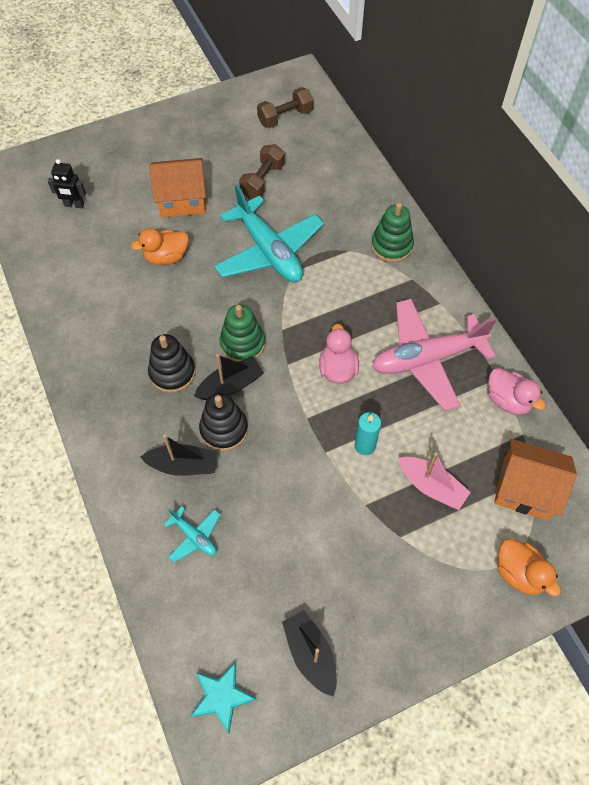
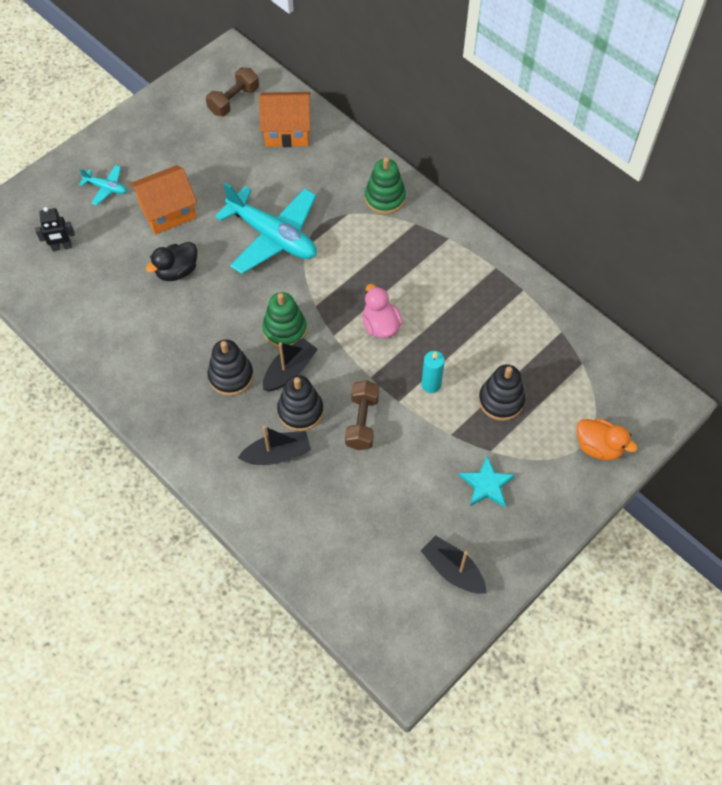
camera: 20 degrees left, 0 degrees up
orange duck [131,228,189,265] -> black duck [146,242,197,281]
turquoise plane [163,506,220,562] -> turquoise plane moved to [79,165,127,205]
turquoise star [191,662,257,733] -> turquoise star moved to [459,456,515,507]
brown dumbbell [239,144,285,199] -> brown dumbbell moved to [345,380,379,450]
pink plane [372,299,497,411] -> none
pink boat [398,453,471,510] -> black stacking toy [479,365,525,421]
pink duck [488,368,546,415] -> none
orange house [494,439,577,520] -> orange house moved to [259,92,310,147]

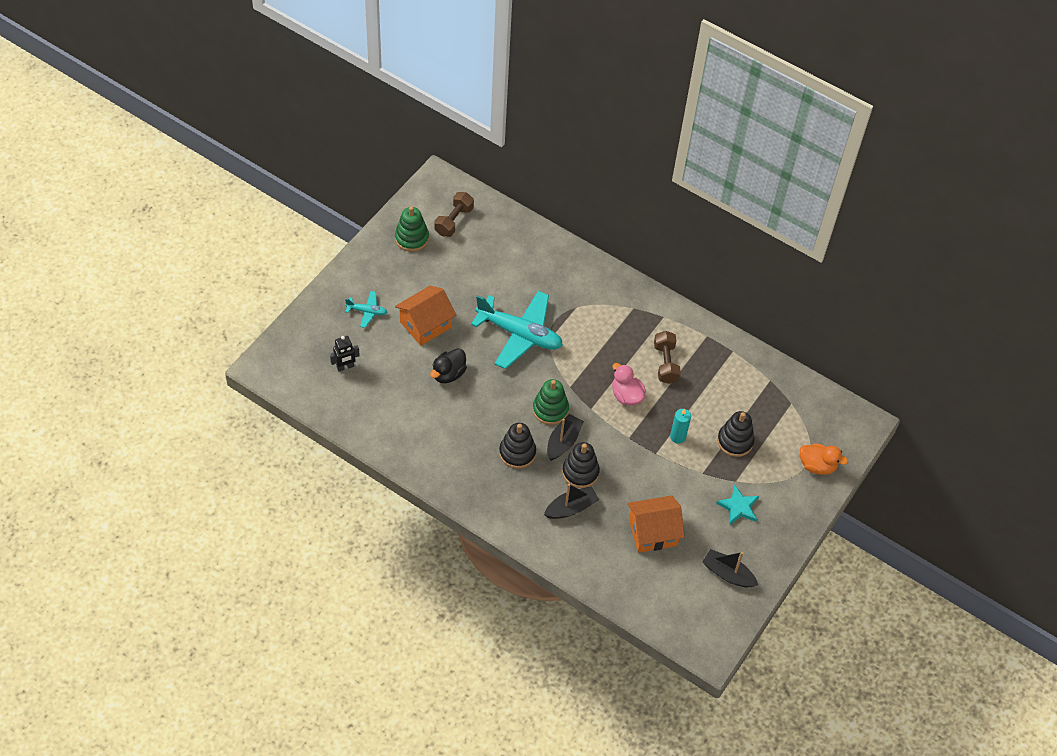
camera: 15 degrees left, 5 degrees down
orange house [259,92,310,147] -> orange house moved to [627,495,685,553]
brown dumbbell [345,380,379,450] -> brown dumbbell moved to [654,331,681,384]
green stacking toy [365,157,406,214] -> green stacking toy moved to [395,206,429,252]

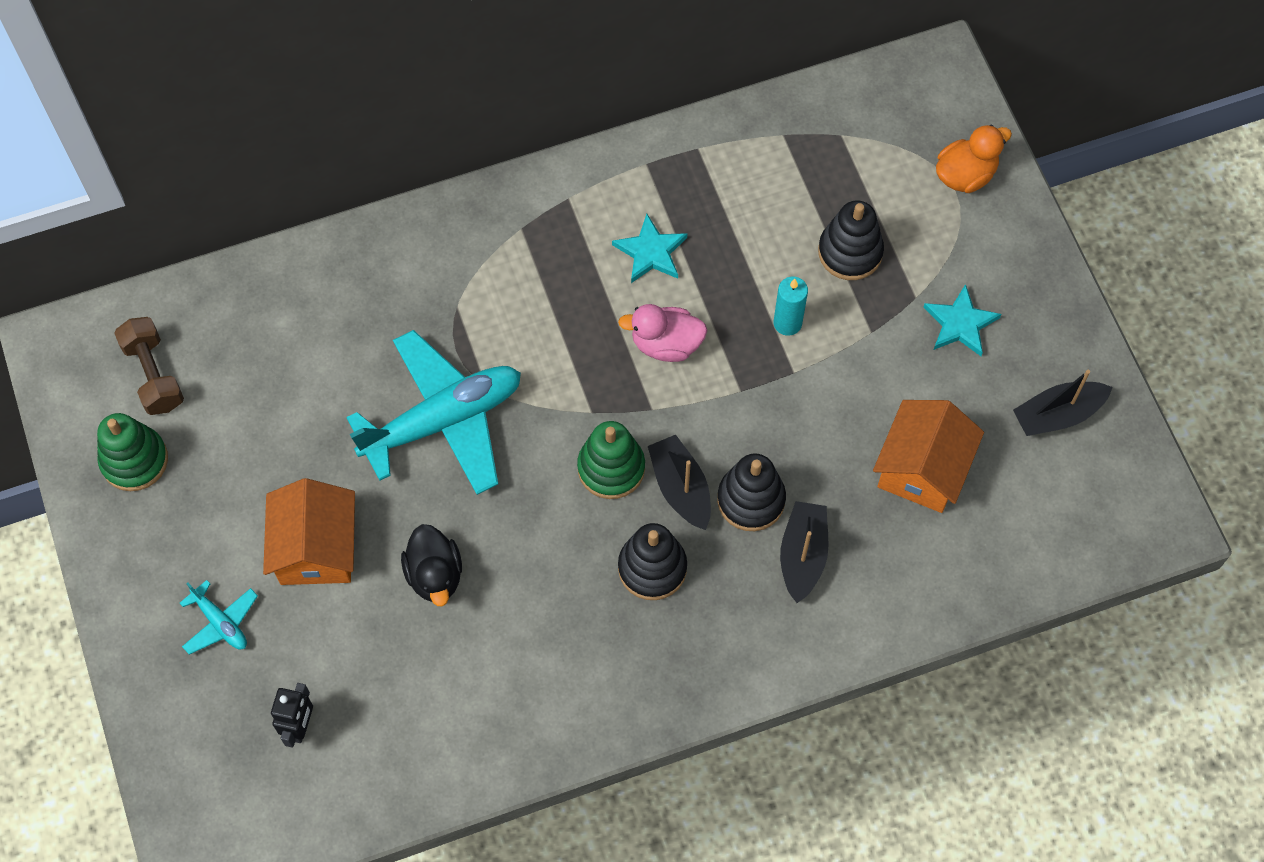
camera: 50 degrees left, 10 degrees up
turquoise plane [345,291,387,328] -> turquoise plane turned 90 degrees clockwise [180,580,258,654]
brown dumbbell [654,331,681,384] -> turquoise star [612,214,688,283]

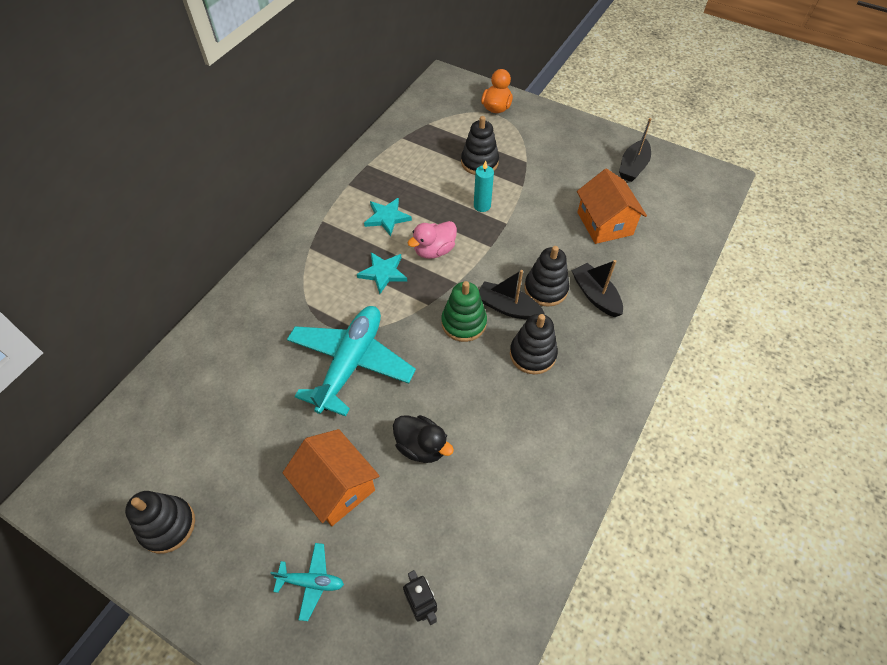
camera: 40 degrees left, 10 degrees down
green stacking toy [97,413,168,491] -> black stacking toy [125,491,195,554]
brown dumbbell [114,317,184,415] -> none
turquoise star [923,284,1001,356] -> turquoise star moved to [357,252,407,294]

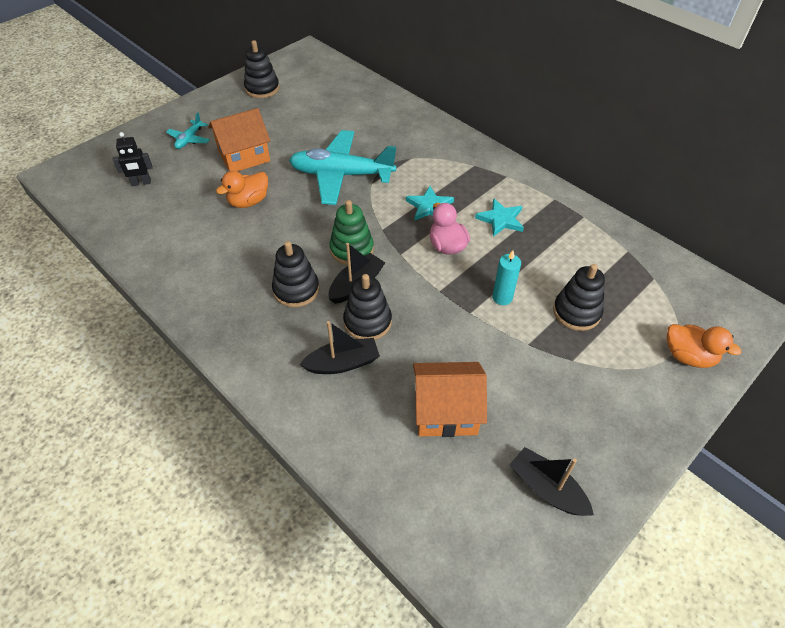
camera: 105 degrees right, 5 degrees down
turquoise plane [287,306,416,417] -> turquoise plane turned 150 degrees clockwise [289,130,396,205]
black duck [393,415,454,463] -> orange duck [216,171,268,208]

